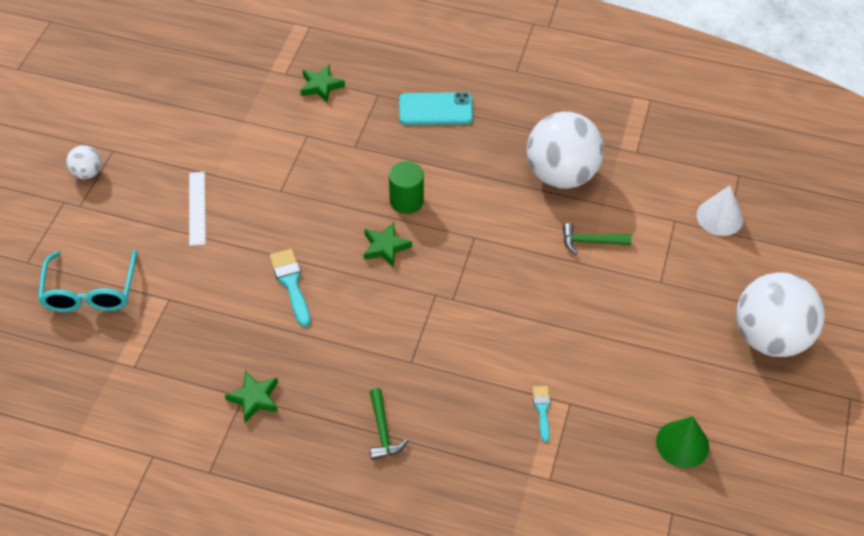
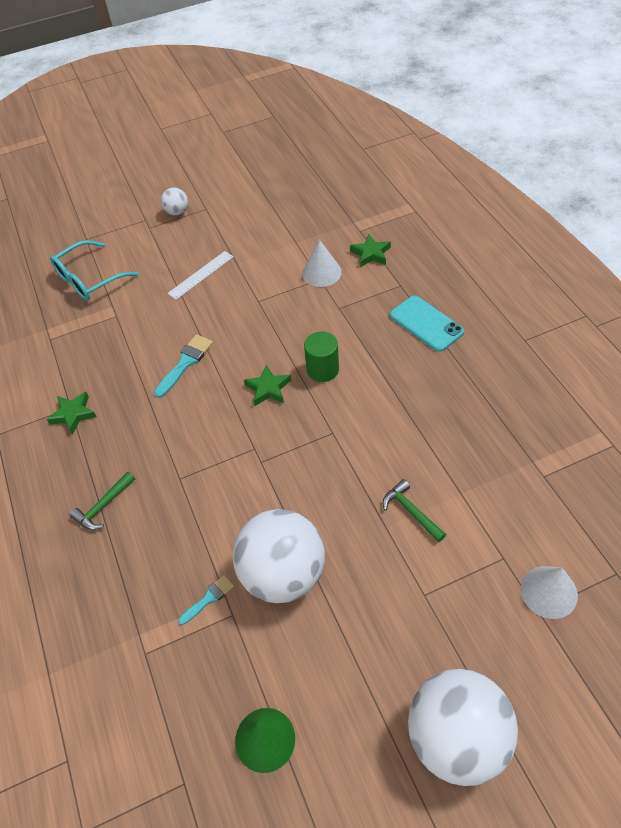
camera: 55 degrees right, 0 degrees up
white ball [527,112,604,189] -> white ball moved to [233,509,325,603]
none -> white cone [302,240,342,287]

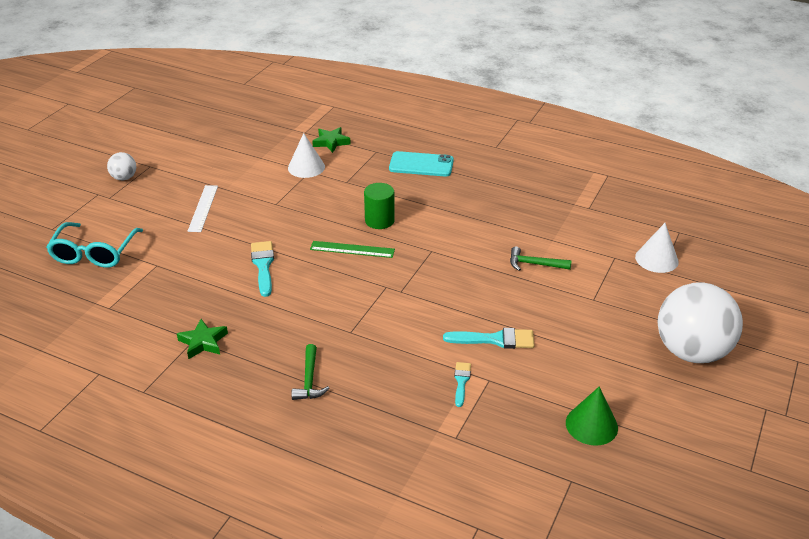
camera: 45 degrees left, 15 degrees down
white ball [233,509,325,603] -> turquoise brush [443,328,535,349]
green star [244,365,291,406] -> green ruler [310,241,395,258]

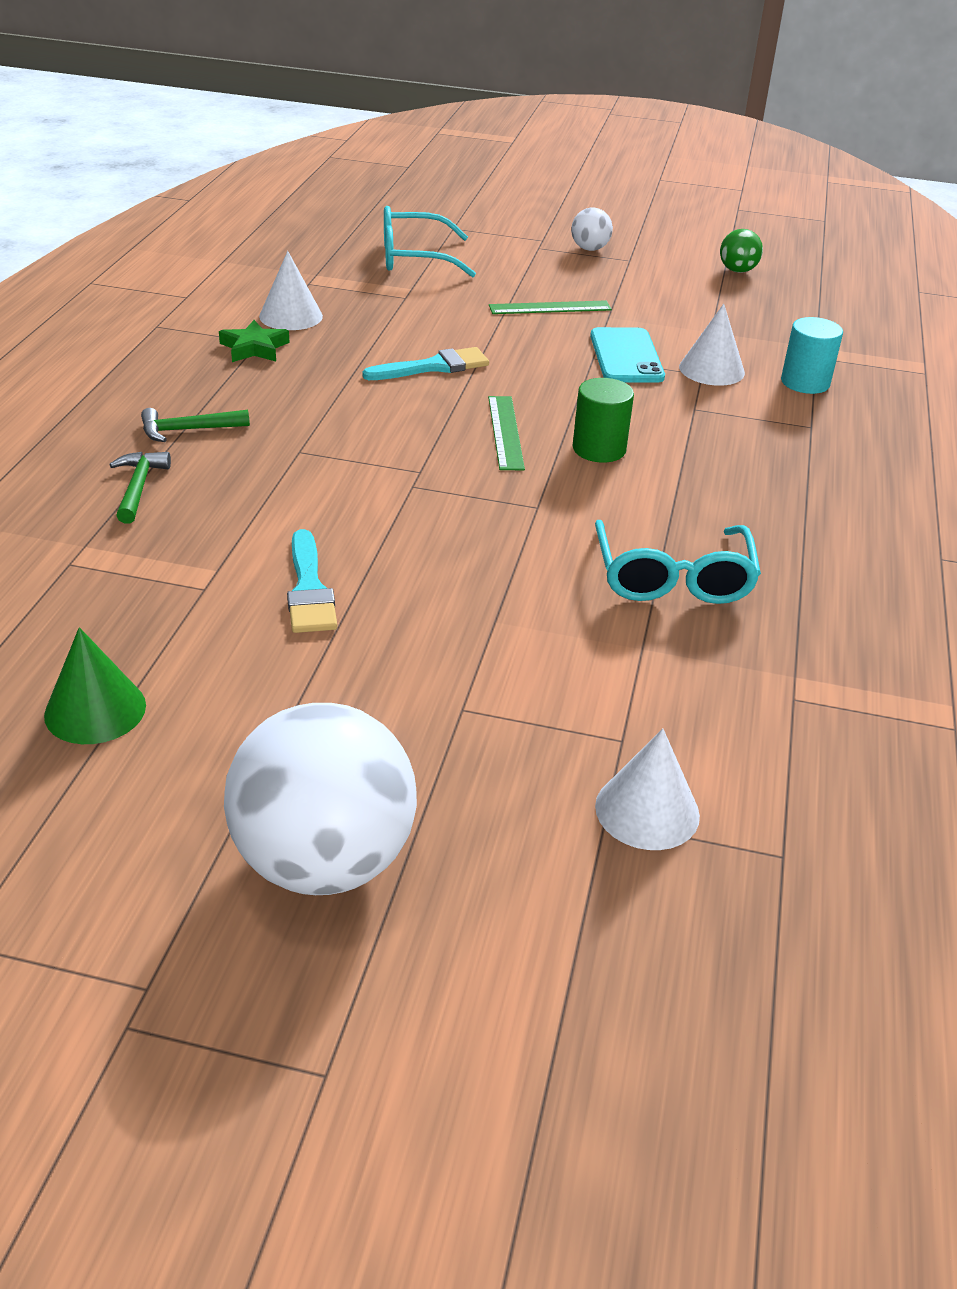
camera: 75 degrees right, 0 degrees up
white ruler [188,185,218,232] -> green ruler [489,300,612,314]
green star [312,127,351,153] -> turquoise cylinder [781,317,843,394]
turquoise phone [389,151,454,177] -> turquoise phone moved to [590,327,665,383]
turquoise brush [454,362,471,407] -> none
green hammer [510,247,572,271] -> green hammer moved to [109,452,171,524]
none -> white cone [259,251,323,330]
none -> turquoise glasses [595,520,761,604]
none -> green ball [720,229,763,273]

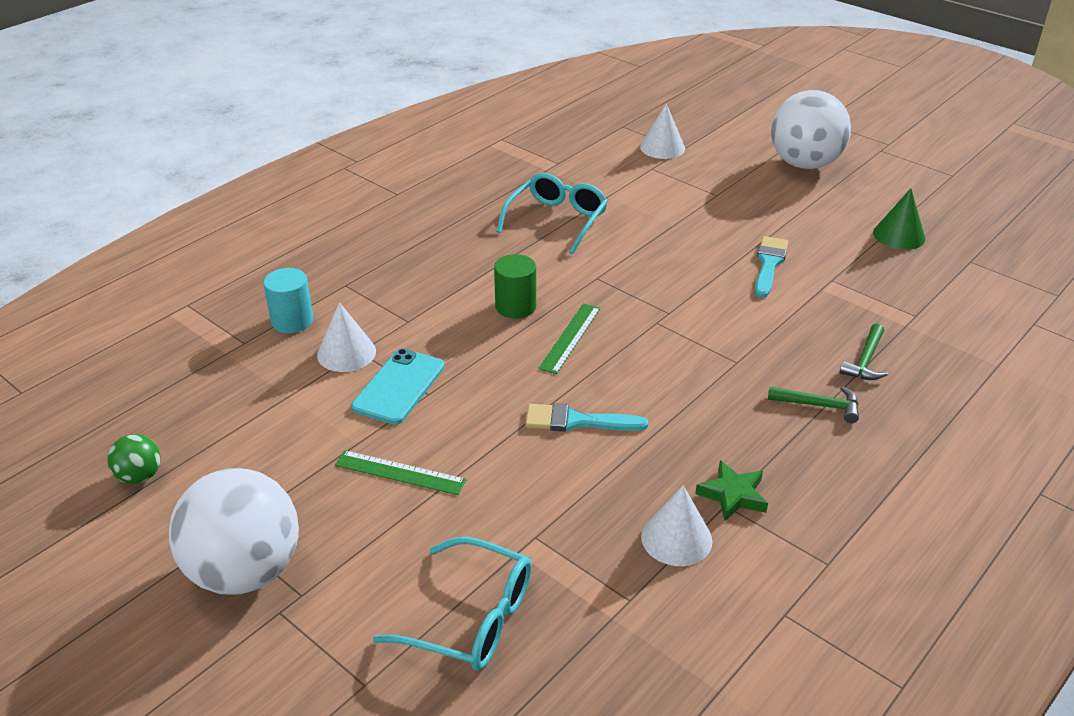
camera: 150 degrees left, 0 degrees up
white ball [571,208,613,251] -> white ball [169,468,299,595], size x2.24

